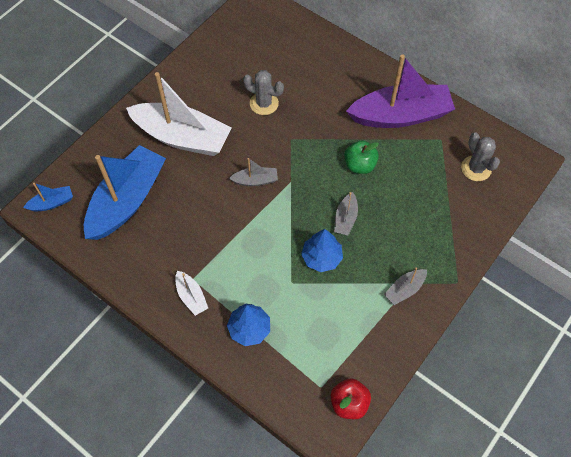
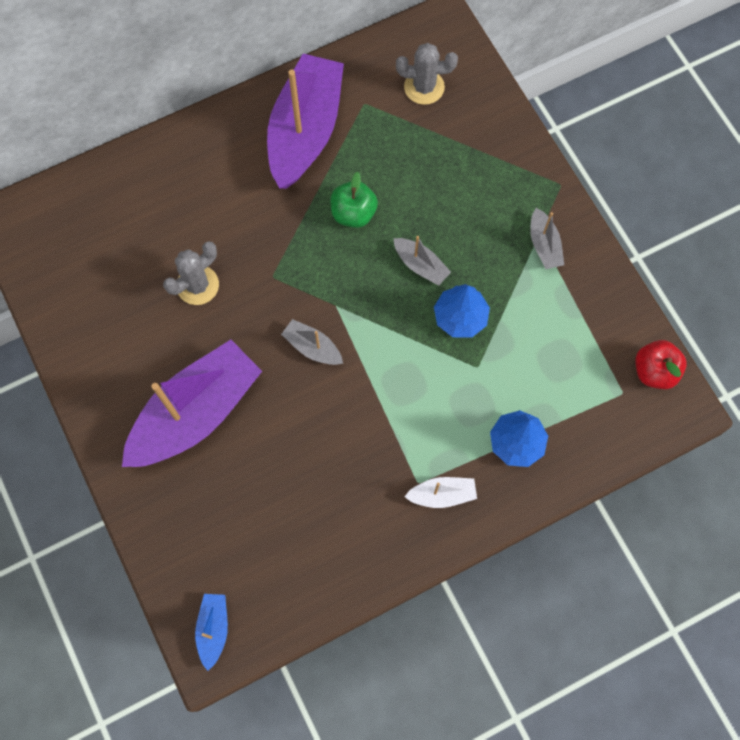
camera: 65 degrees left, 10 degrees up
blue boat [84,145,166,240] -> none
white boat [126,72,231,156] -> purple boat [122,340,262,467]
grey boat [229,158,278,186] -> grey boat turned 75 degrees counterclockwise [281,319,343,365]

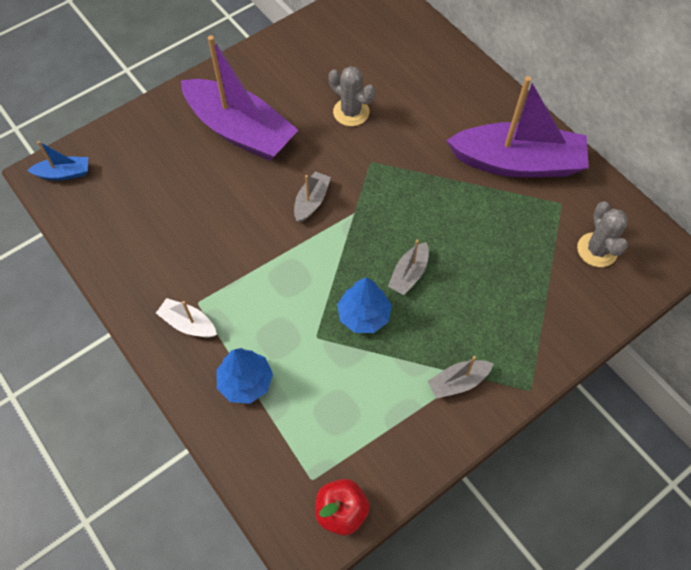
camera: 80 degrees right, 10 degrees down
green apple [330,172,378,228] -> none
white boat [404,477,477,508] -> white boat turned 135 degrees clockwise [156,298,217,338]

